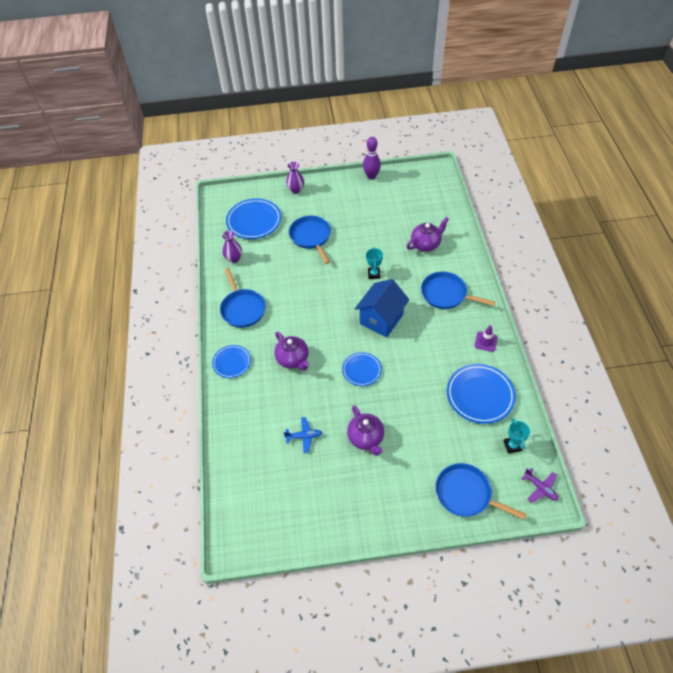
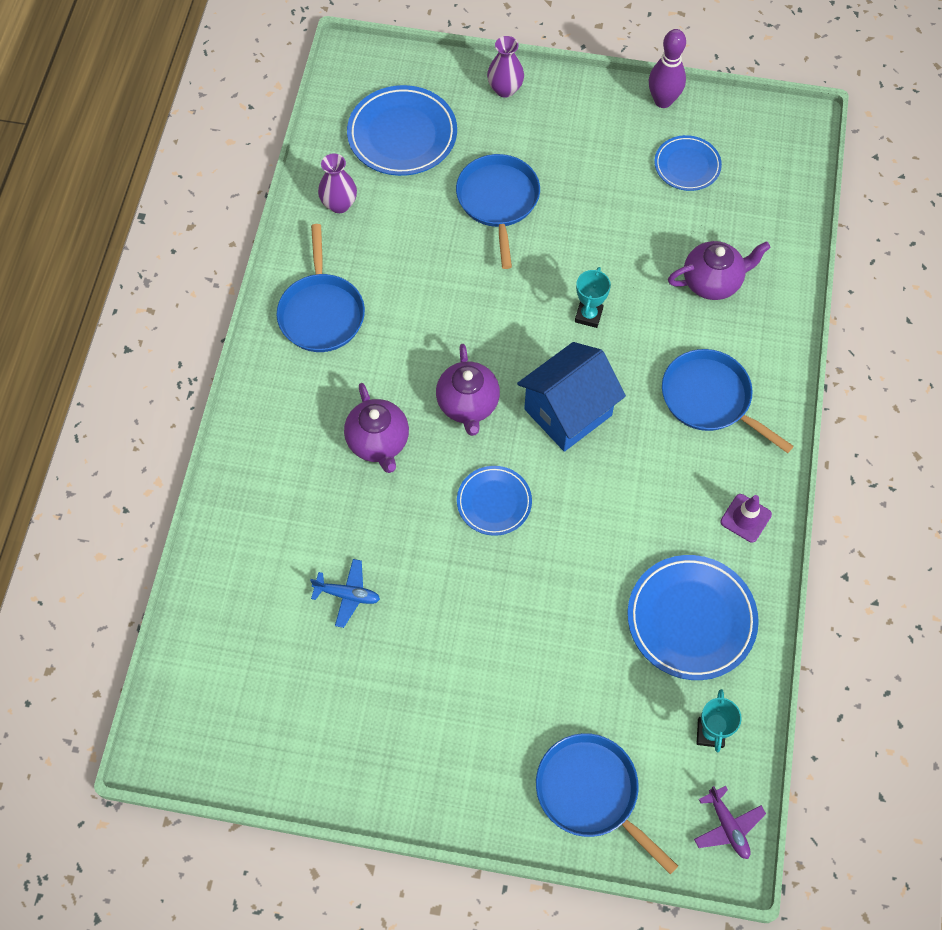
camera: 15 degrees right, 10 degrees up
blue plate [212,345,251,378] -> blue plate moved to [654,135,722,191]
purple teapot [347,405,384,456] -> purple teapot moved to [436,344,500,436]

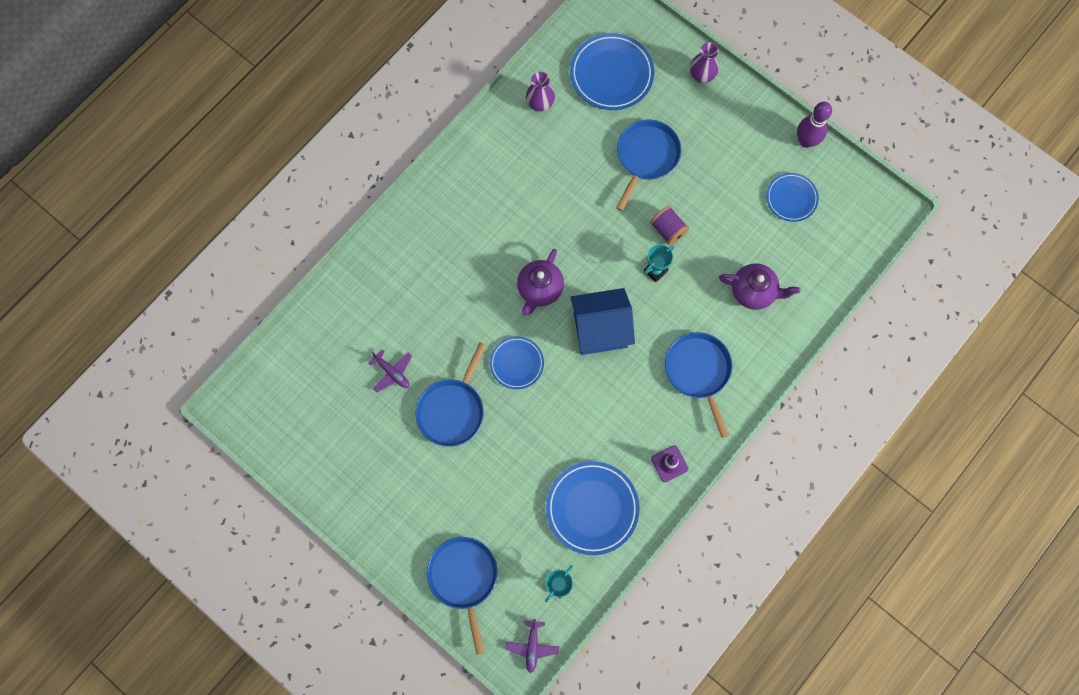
camera: 30 degrees right, 10 degrees up
blue pan [277,224,365,352] -> blue pan moved to [416,342,487,447]
blue plane [310,559,380,628] -> purple plane [368,349,412,393]
purple teapot [344,383,409,473] -> none
none -> purple spool [650,206,689,245]

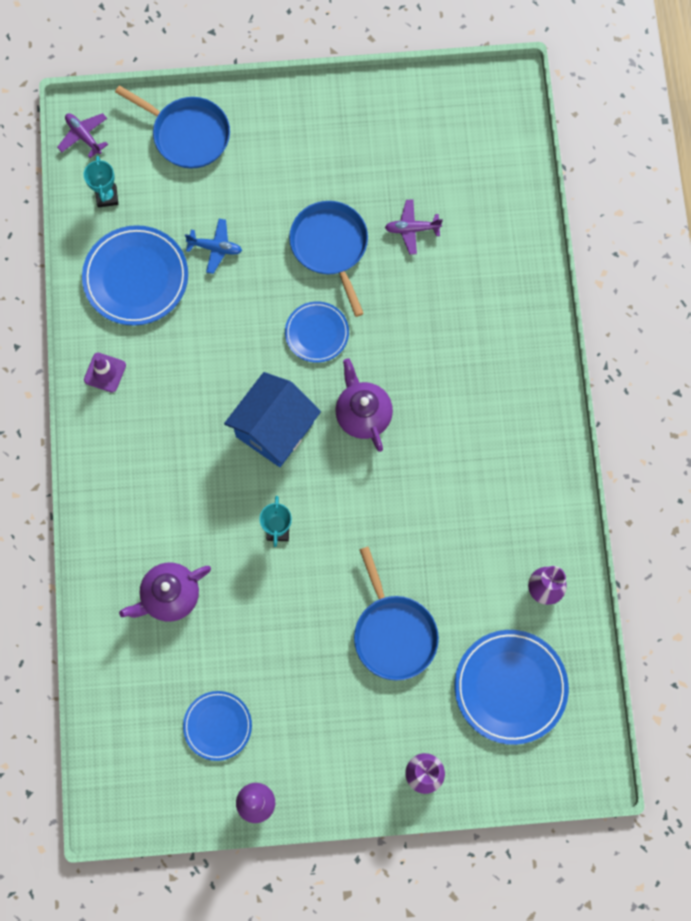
camera: 135 degrees right, 0 degrees up
purple spool [650,206,689,245] -> none
blue pan [665,332,732,438] -> none
none -> blue plane [185,219,242,274]

